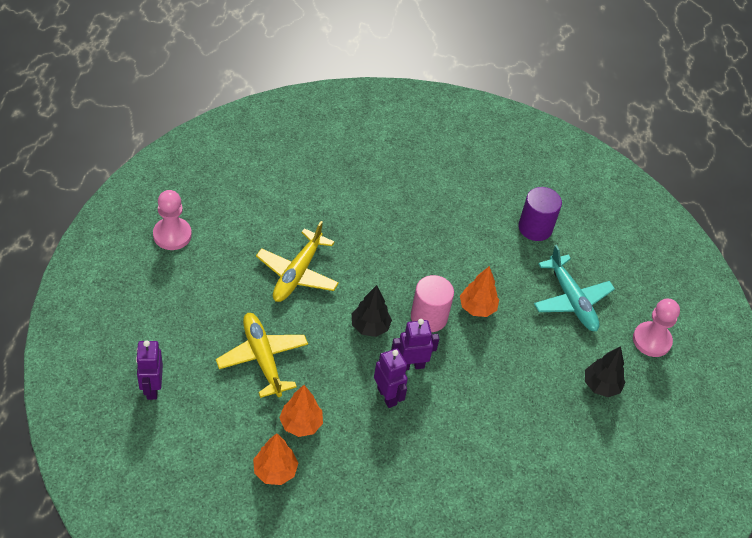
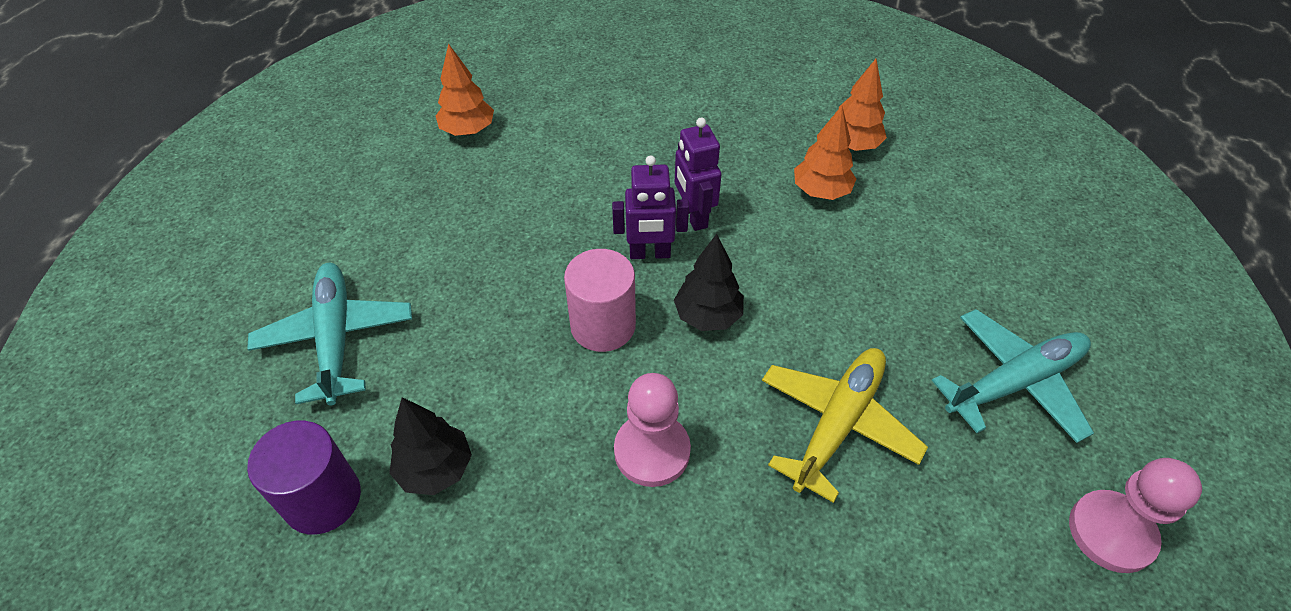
camera: 165 degrees left, 0 degrees up
purple robot [136,340,163,400] -> none
yellow plane [216,313,308,398] -> none
orange tree [460,266,499,317] -> orange tree moved to [436,43,494,136]
black tree [585,346,626,397] -> black tree moved to [389,397,472,495]
pink pawn [633,299,680,357] -> pink pawn moved to [614,373,691,487]
none -> turquoise plane [932,309,1094,443]

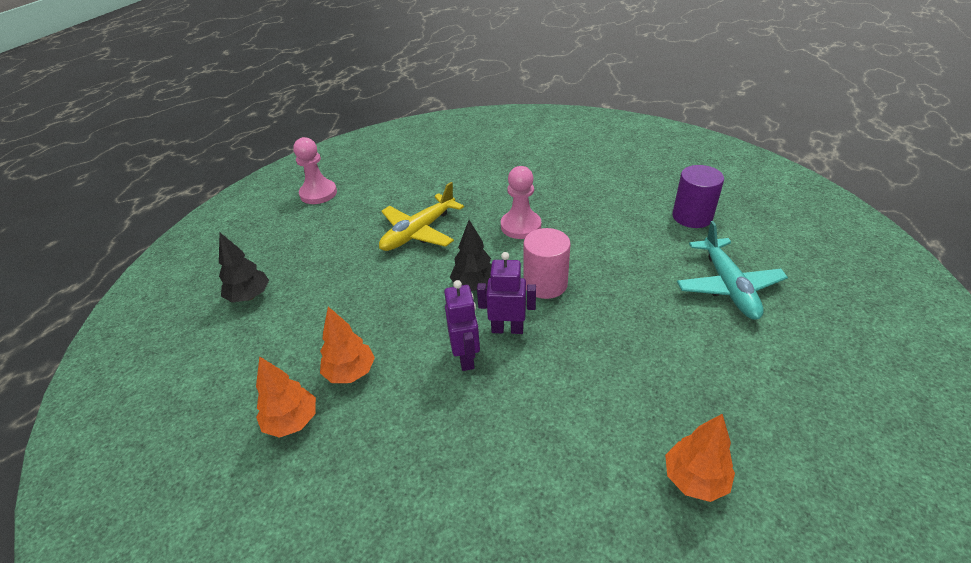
camera: 170 degrees left, 10 degrees down
black tree [389,397,472,495] -> black tree moved to [219,232,269,302]
turquoise plane [932,309,1094,443] -> none

